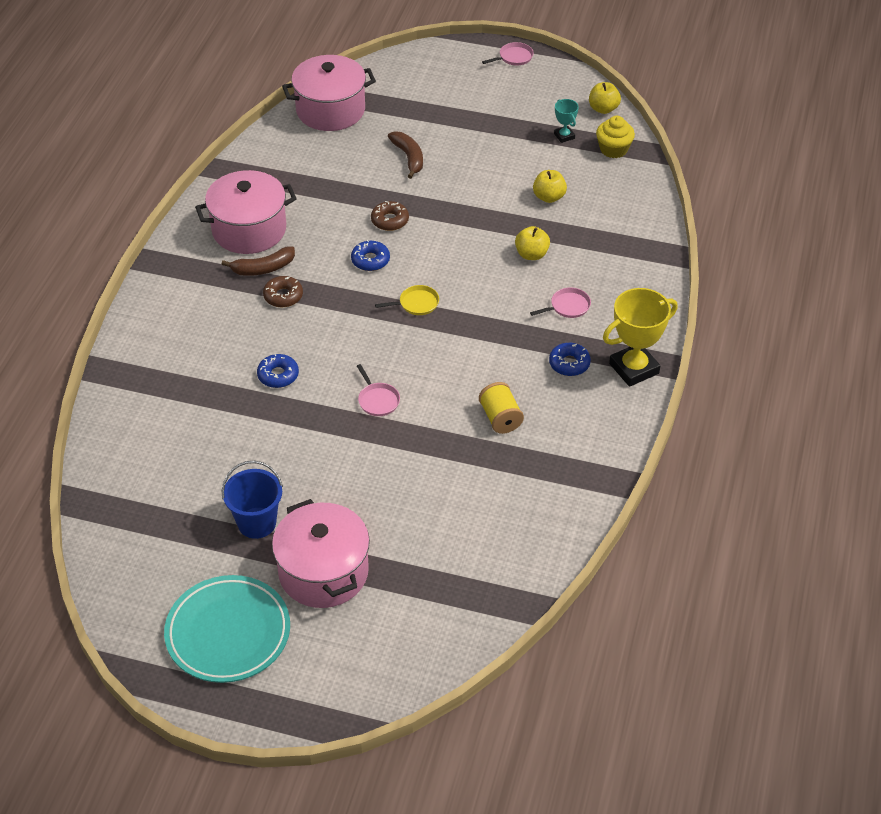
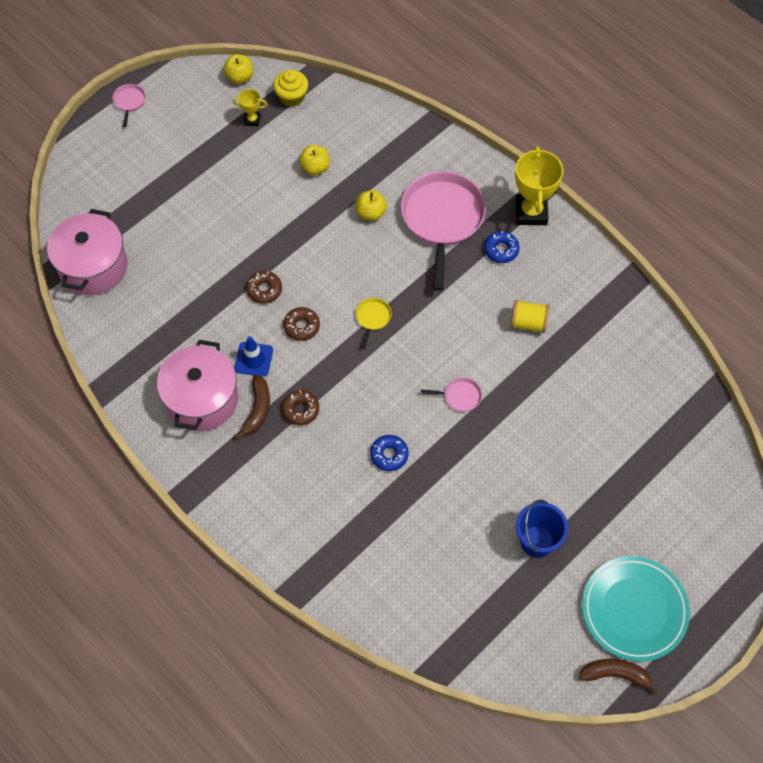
camera: 60 degrees left, 15 degrees up
pink pot [272,499,370,608] -> none
blue donut [351,240,390,271] -> brown donut [283,307,320,341]
brown banana [388,131,423,179] -> brown banana moved to [579,659,659,695]
pink pan [530,288,591,318] -> pink pan [401,171,486,291], size x2.46
turquoise trophy [554,99,579,143] -> yellow trophy [233,89,268,126]
none -> blue traffic cone [234,336,273,377]

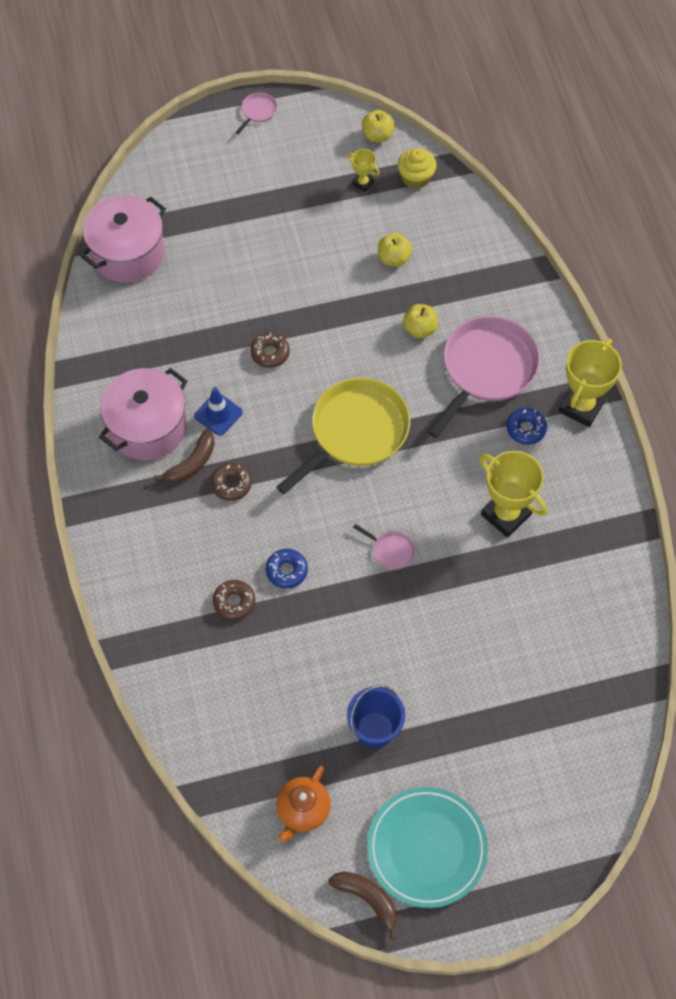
camera: 30 degrees right, 0 degrees up
brown donut [283,307,320,341] -> brown donut moved to [213,580,255,620]
yellow pan [356,298,392,349] -> yellow pan [276,378,410,494], size x2.46
yellow spool [510,300,550,333] -> yellow trophy [479,451,547,537]
none -> orange teapot [276,766,331,843]

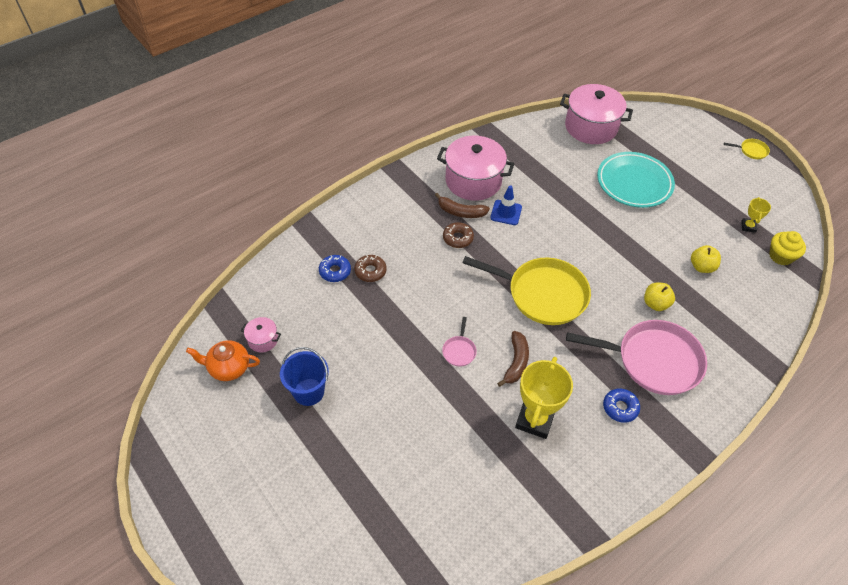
camera: 65 degrees right, 10 degrees down
pink pan [236,92,277,134] -> yellow pan [724,139,770,159]
brown donut [250,332,290,368] -> none
blue donut [266,549,308,589] -> blue donut moved to [319,255,351,282]
brown banana [328,871,397,940] -> brown banana moved to [497,331,529,387]
yellow apple [362,110,395,142] -> none
turquoise plate [367,787,488,908] -> turquoise plate moved to [597,152,675,208]
yellow trophy [558,339,622,427] -> none
none -> pink pot [241,317,281,352]

